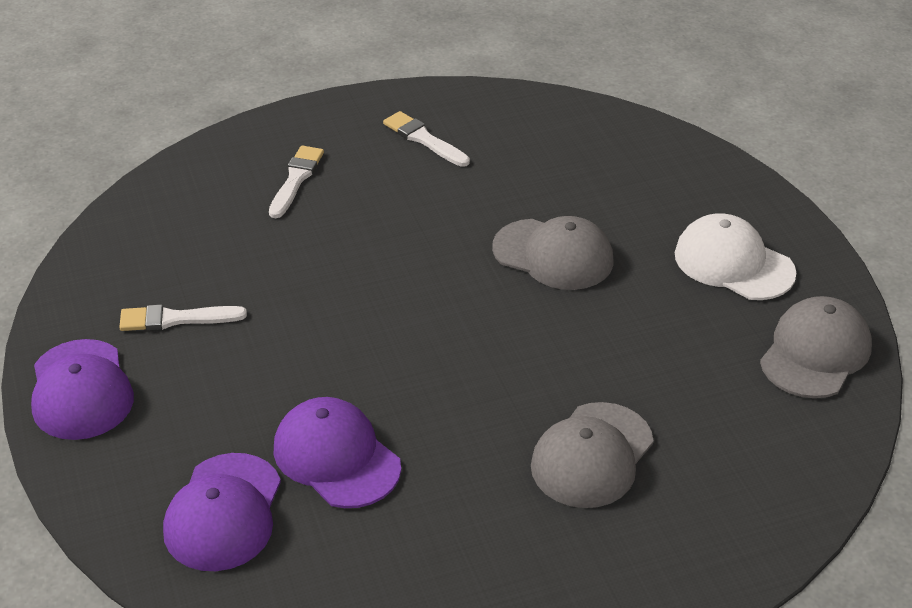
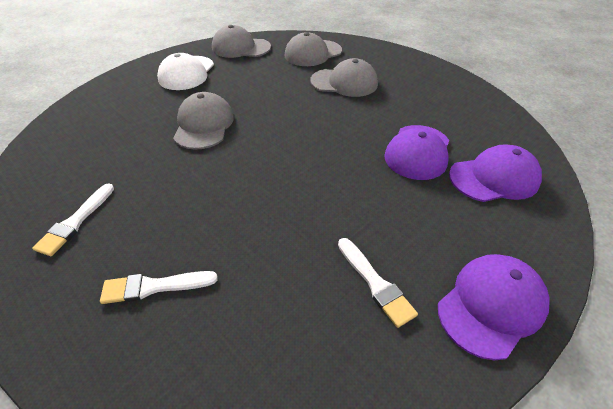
camera: 115 degrees left, 5 degrees up
none -> grey cap [285,32,342,66]

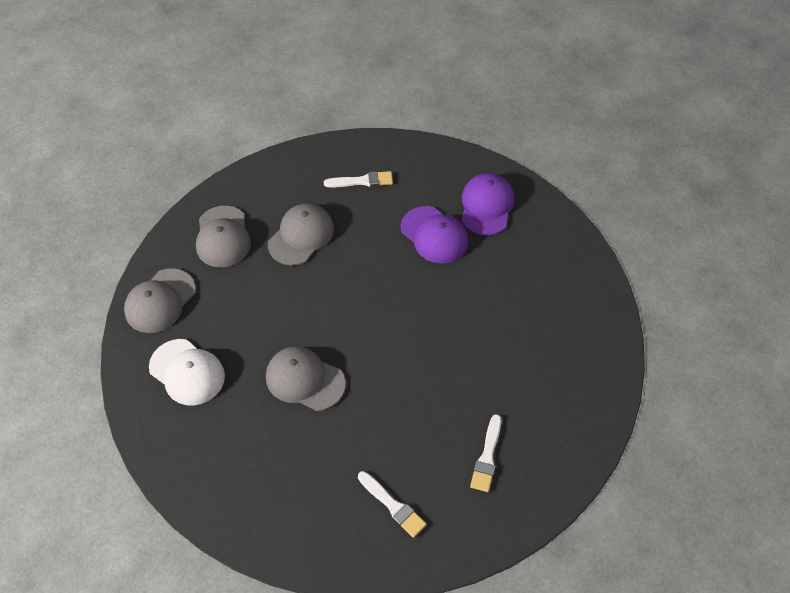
camera: 65 degrees left, 10 degrees up
white brush [338,238,418,328] -> white brush moved to [324,171,393,187]
purple cap [438,254,549,360] -> none

